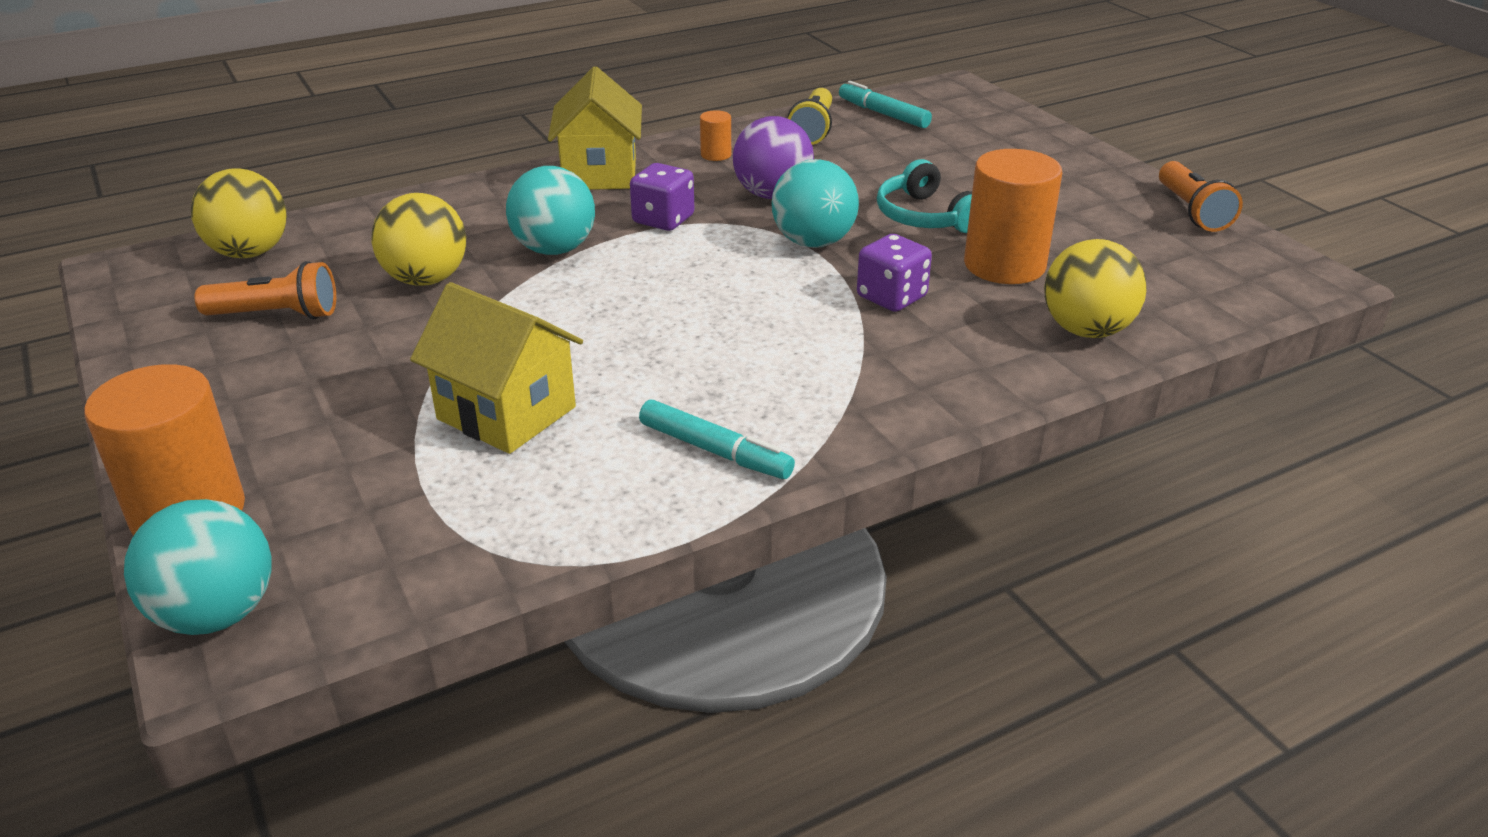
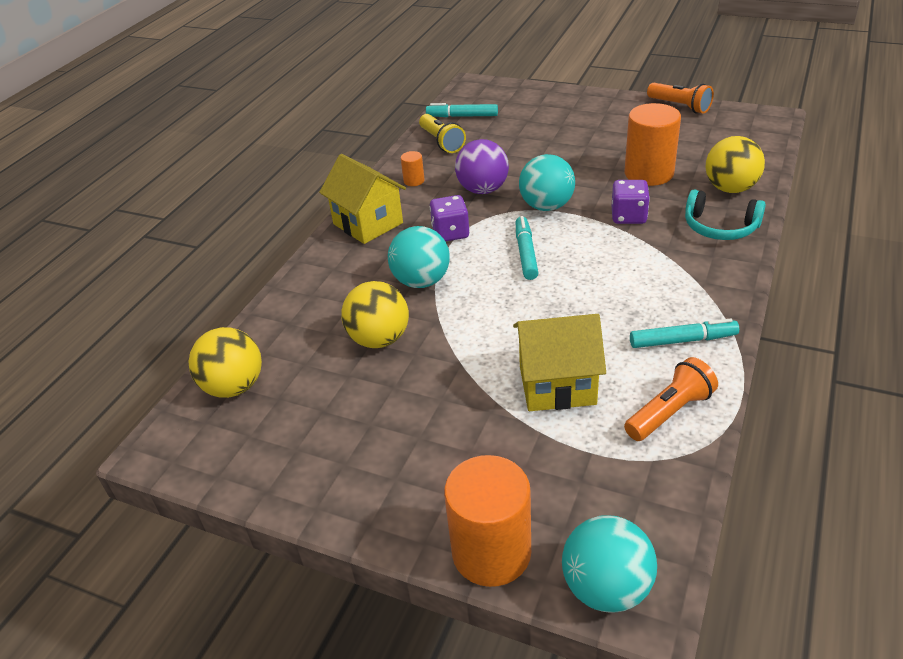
camera: 35 degrees left, 5 degrees up
orange flashlight [194,261,336,319] -> orange flashlight moved to [624,357,718,441]
turquoise headphones [877,159,972,233] -> turquoise headphones moved to [685,189,766,240]
none -> turquoise marker [516,216,538,280]

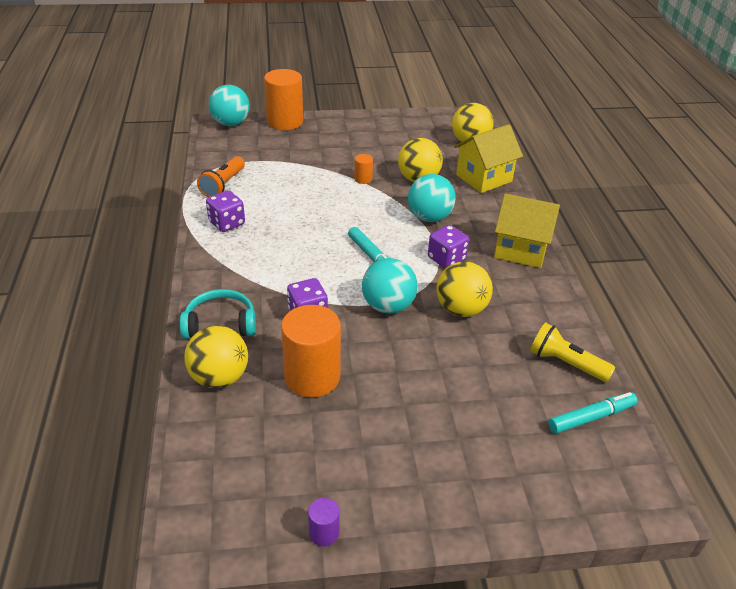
camera: 145 degrees right, 0 degrees up
orange cylinder [401,151,425,186] -> orange cylinder moved to [354,154,373,184]
purple ball [455,139,509,194] -> yellow ball [436,262,493,317]
yellow house [513,314,606,411] -> yellow house moved to [454,124,523,193]
turquoise marker [630,319,739,348] -> purple dice [206,190,245,232]
orange flashlight [647,83,714,114] -> purple cylinder [308,498,339,546]

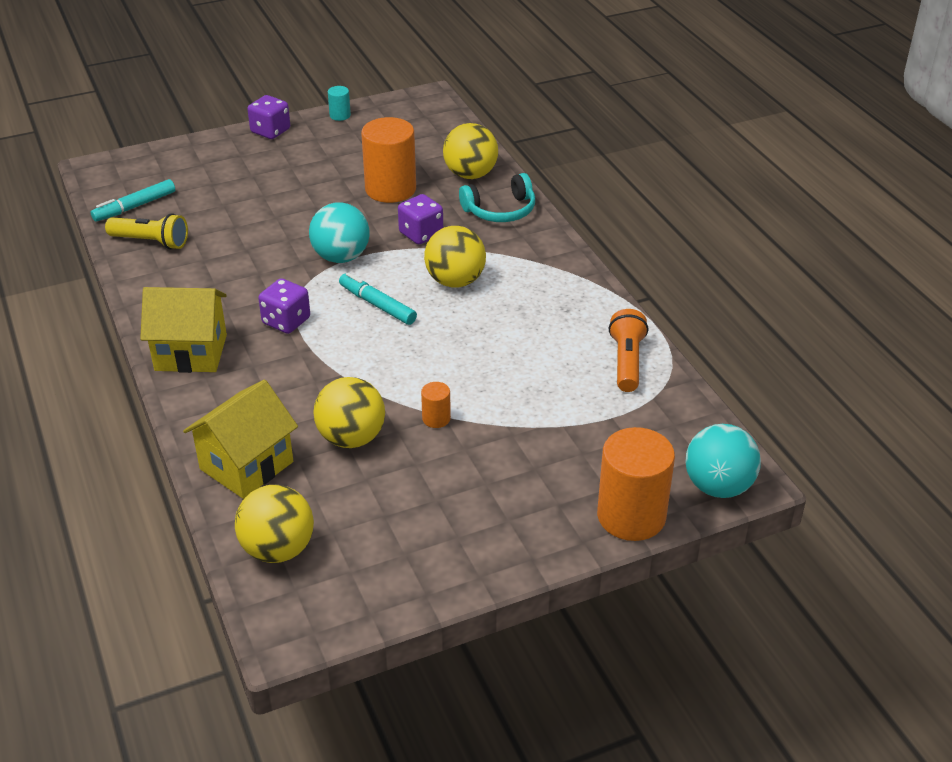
camera: 165 degrees right, 0 degrees up
purple dice [206,190,245,232] -> purple dice moved to [247,95,290,139]
purple cylinder [308,498,339,546] -> turquoise cylinder [328,86,351,121]
turquoise ball [408,174,456,222] -> none
yellow ball [436,262,493,317] -> yellow ball moved to [424,226,486,288]

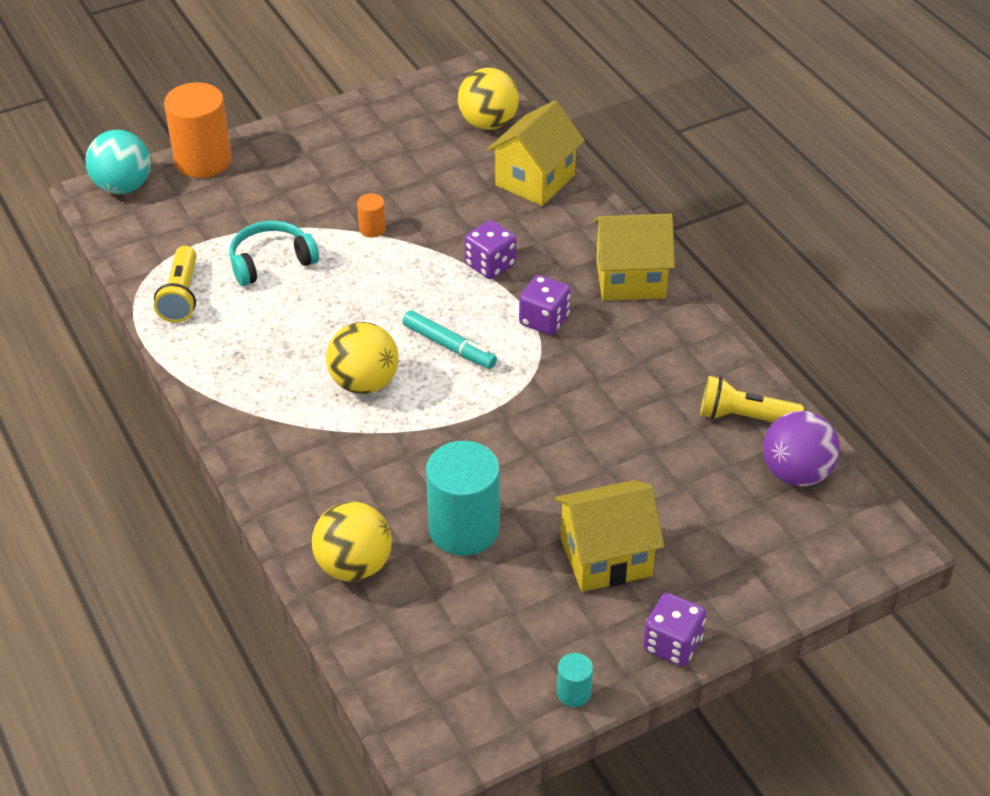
camera: 175 degrees right, 5 degrees up
turquoise marker [91,179,175,222] -> purple ball [763,411,840,486]
turquoise ball [309,202,370,263] -> none
yellow ball [313,377,385,448] -> none
orange cylinder [361,117,416,203] -> turquoise cylinder [426,441,500,556]
purple dice [398,194,443,244] -> purple dice moved to [465,220,516,279]
turquoise headphones [459,173,535,222] -> turquoise headphones moved to [229,221,319,286]
orange flashlight [609,309,648,392] -> yellow flashlight [154,246,197,323]
none -> yellow house [555,480,664,592]

